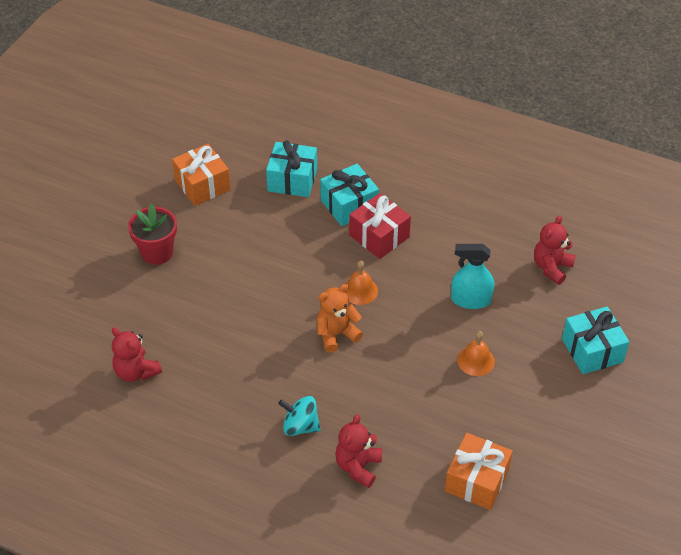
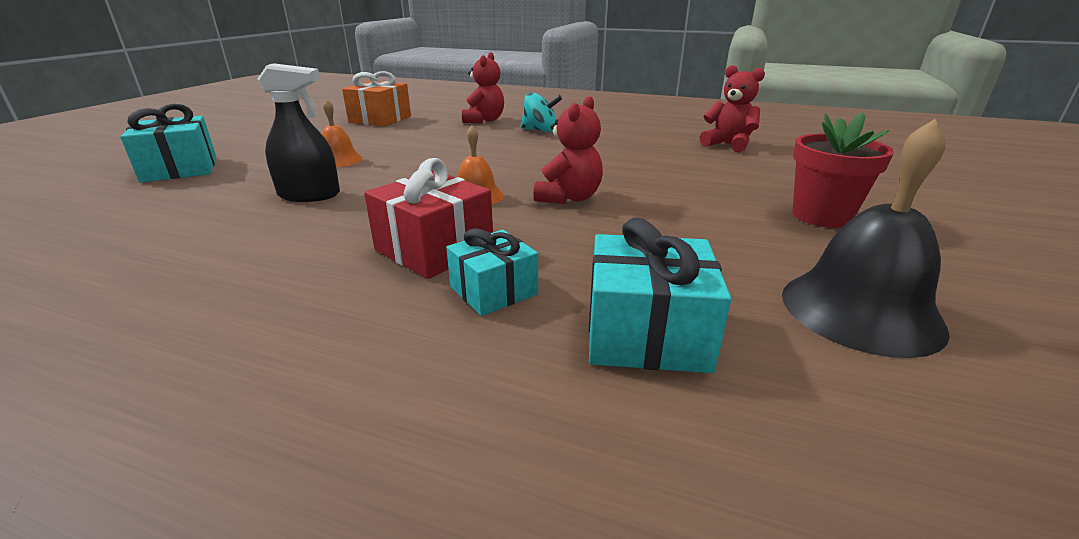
camera: 175 degrees right, 20 degrees down
orange gift [172,144,231,206] -> black bell [782,119,950,358]
orange teddy bear [317,284,363,353] -> none
turquoise gift [320,164,379,226] -> turquoise gift [446,228,538,316], size x0.66
turquoise spray bottle [451,244,495,309] -> black spray bottle [257,63,340,202]
red teddy bear [534,216,576,285] -> red teddy bear moved to [533,96,603,204]

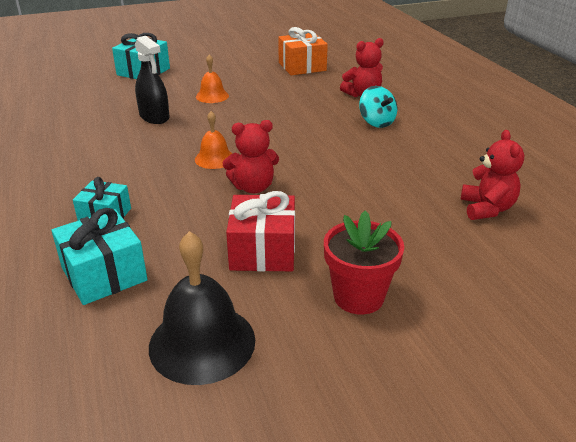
camera: 50 degrees right, 5 degrees up
red gift [364,158,493,279] -> red gift moved to [226,191,295,272]

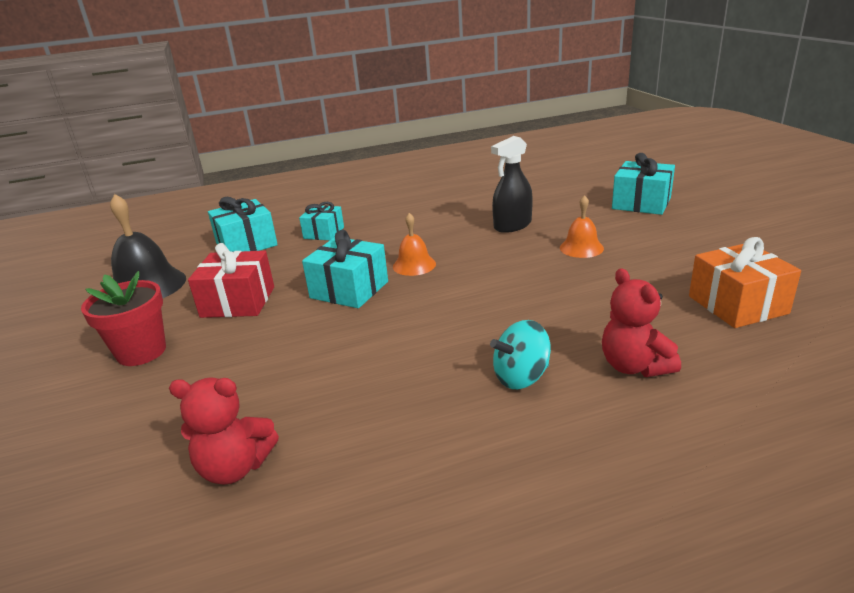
camera: 95 degrees right, 5 degrees down
red teddy bear [223,120,279,193] -> turquoise gift [302,230,388,308]

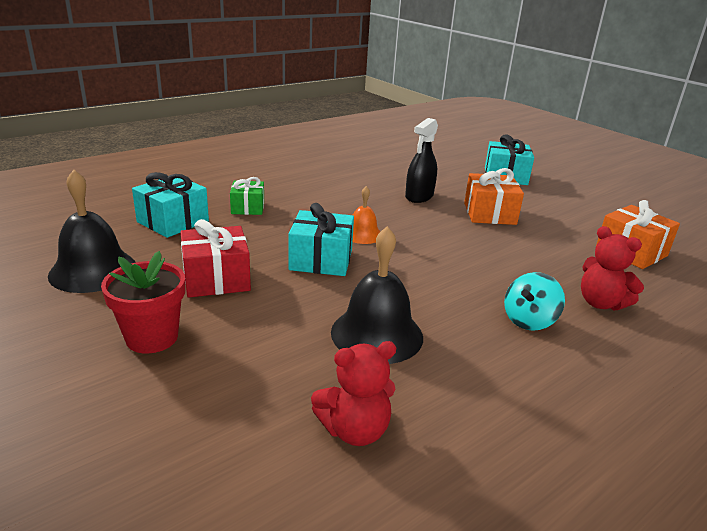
camera: 25 degrees left, 0 degrees up
turquoise gift [299,202,344,240] -> green gift [230,177,264,215]
orange bell [560,195,604,258] -> orange gift [464,168,524,225]
none -> black bell [331,226,423,364]

